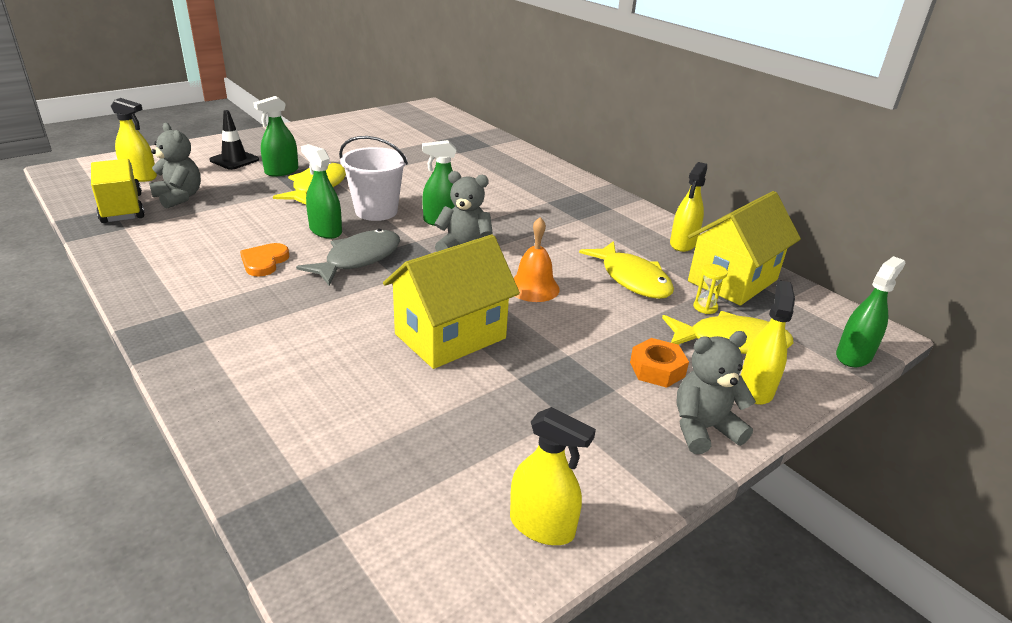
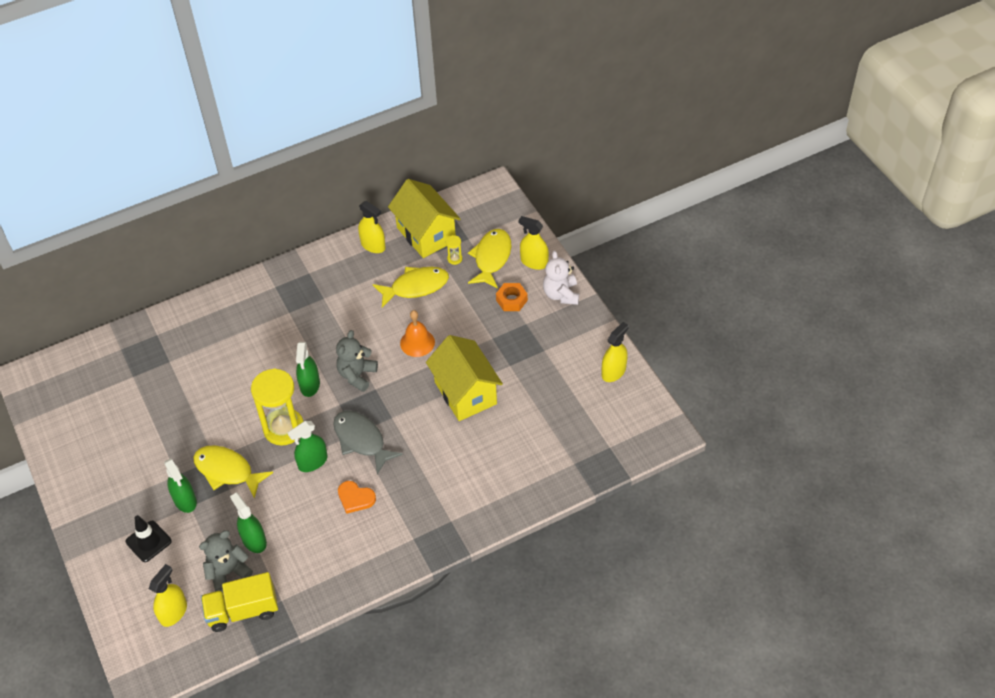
camera: 75 degrees left, 20 degrees up
white bucket [339,136,408,221] -> yellow hourglass [251,368,304,446]
grey teddy bear [677,331,756,454] -> white teddy bear [543,251,579,305]
green spray bottle [836,256,905,367] -> green spray bottle moved to [230,493,267,553]

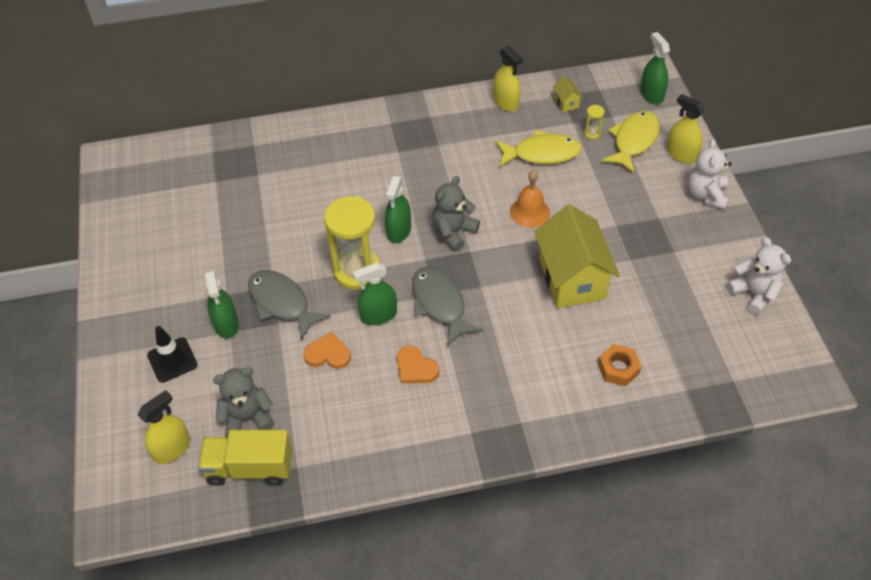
camera: 15 degrees right, 0 degrees up
yellow fish [193,445,273,499] -> grey fish [248,270,331,341]
green spray bottle [230,493,267,553] -> green spray bottle moved to [640,32,670,104]
yellow house [388,179,460,258] -> yellow house [553,76,583,112], size x0.40
orange nut [496,283,528,311] -> orange nut moved to [598,344,642,386]
yellow spray bottle [602,322,629,382] -> white teddy bear [726,237,791,315]
none -> orange heart [303,332,351,369]

